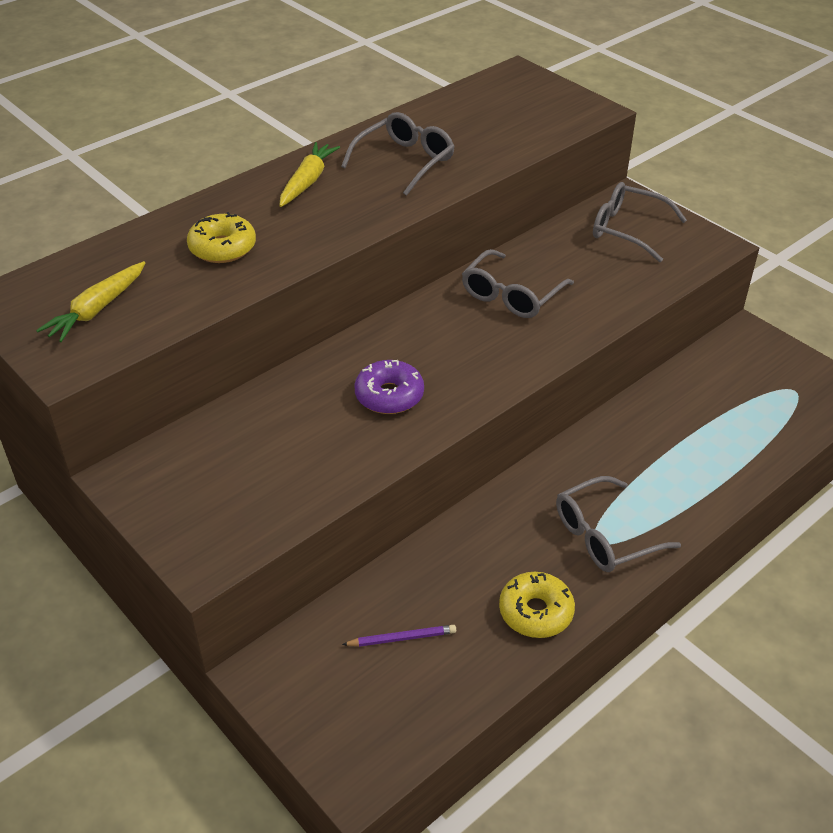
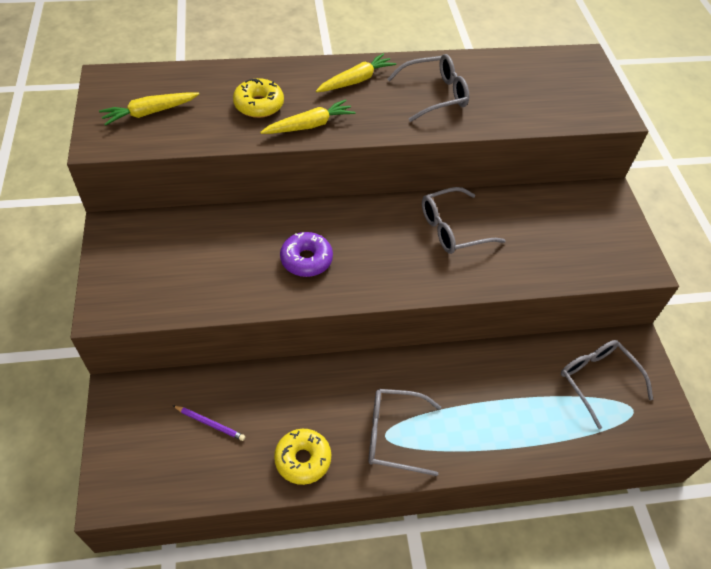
camera: 30 degrees right, 10 degrees up
grey glasses [593,182,687,262] -> grey glasses moved to [561,340,653,429]
none -> yellow carrot [260,99,356,134]

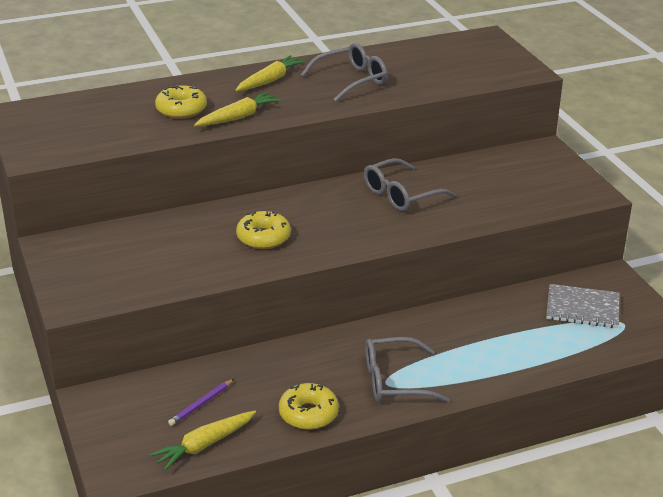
camera: 10 degrees left, 20 degrees down
yellow carrot [99,92,199,126] -> yellow carrot moved to [150,411,256,471]
purple pencil [172,405,245,441] -> purple pencil turned 120 degrees clockwise [168,379,234,426]
purple donut [280,232,333,277] -> yellow donut [236,211,291,249]
grey glasses [561,340,653,429] -> grey notebook [546,284,620,328]

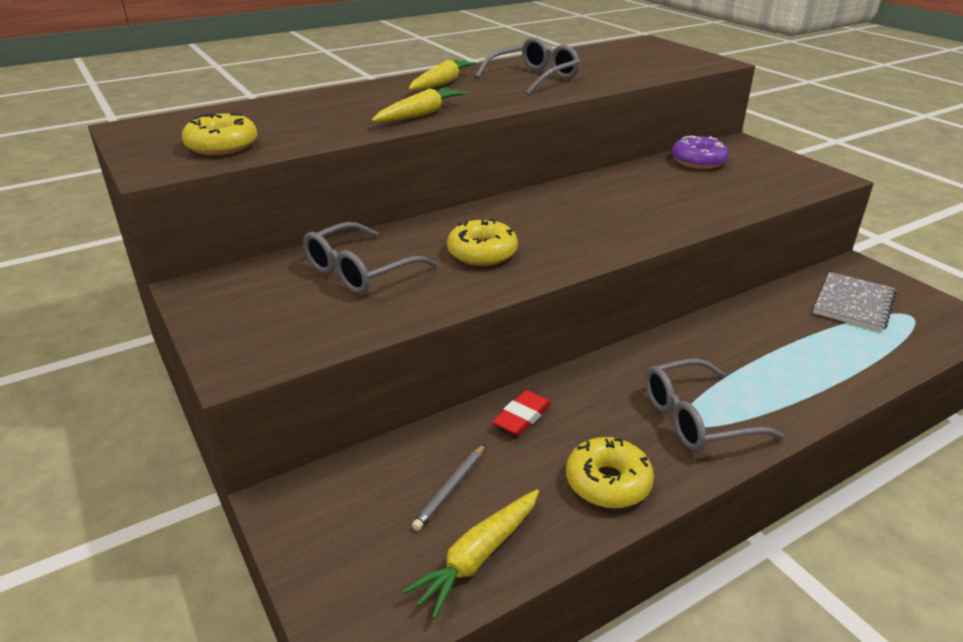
camera: 10 degrees left, 0 degrees up
yellow donut [155,85,207,119] -> yellow donut moved to [182,112,257,156]
purple pencil [168,379,234,426] -> grey pencil [412,444,485,531]
grey glasses [364,158,456,211] -> grey glasses moved to [303,222,438,294]
grey notebook [546,284,620,328] -> grey notebook turned 60 degrees counterclockwise [813,272,896,332]
none -> red eraser [492,390,552,436]
none -> purple donut [671,136,729,169]

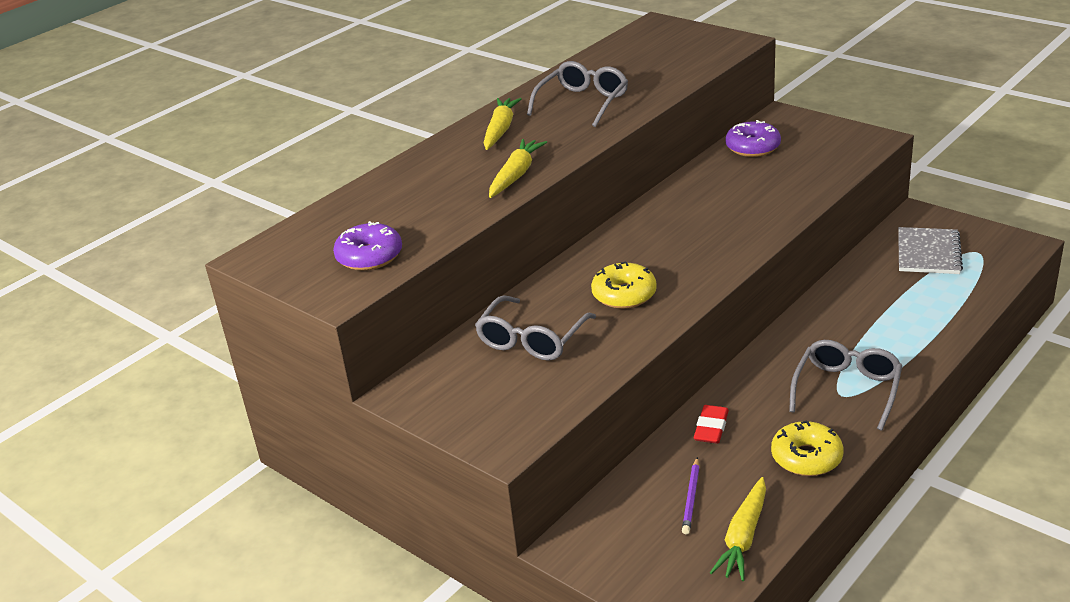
camera: 15 degrees left, 0 degrees up
yellow donut [182,112,257,156] -> purple donut [333,221,402,271]
grey pencil [412,444,485,531] -> purple pencil [682,457,700,534]
grey glasses [645,359,784,451] -> grey glasses turned 150 degrees clockwise [789,340,902,431]

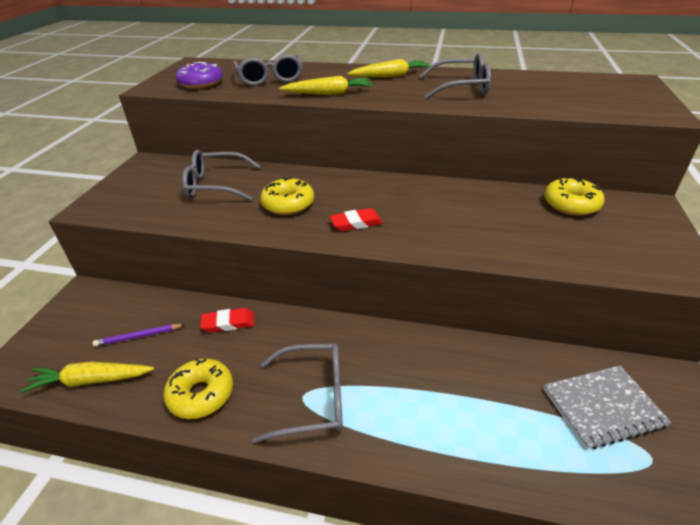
camera: 60 degrees right, 5 degrees up
purple donut [725,120,781,157] -> yellow donut [544,177,605,216]
none -> grey glasses [233,54,303,86]
none -> red eraser [330,208,383,231]

